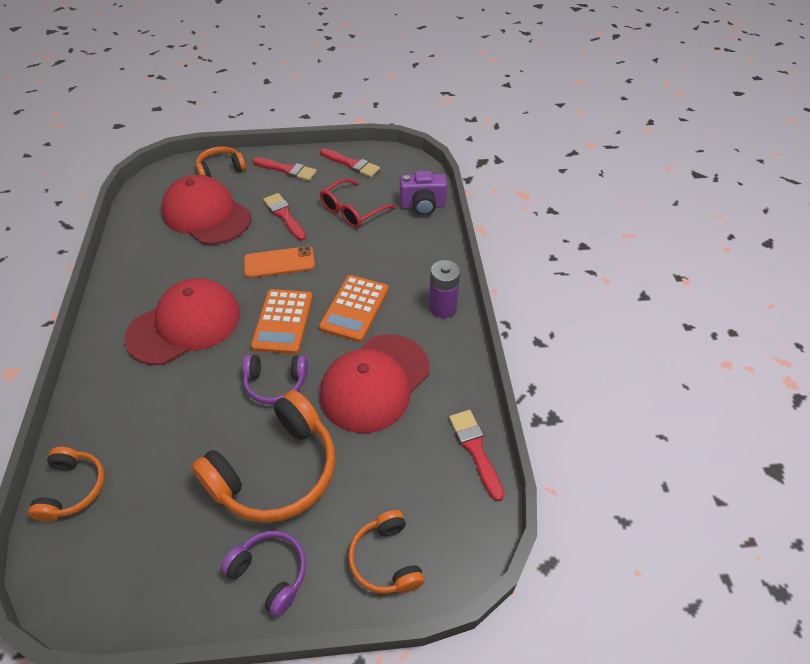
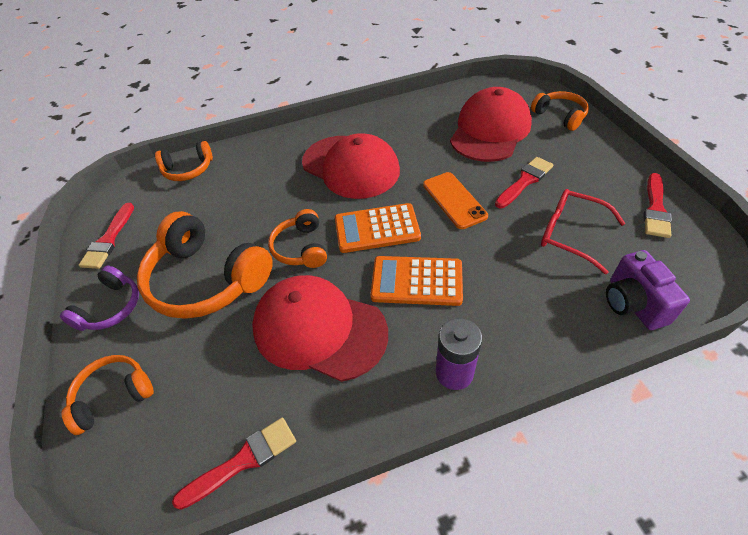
camera: 80 degrees right, 0 degrees up
purple headphones [243,355,308,404] -> orange headphones [268,209,327,268]
red brush [252,157,317,181] -> red brush moved to [79,203,134,269]

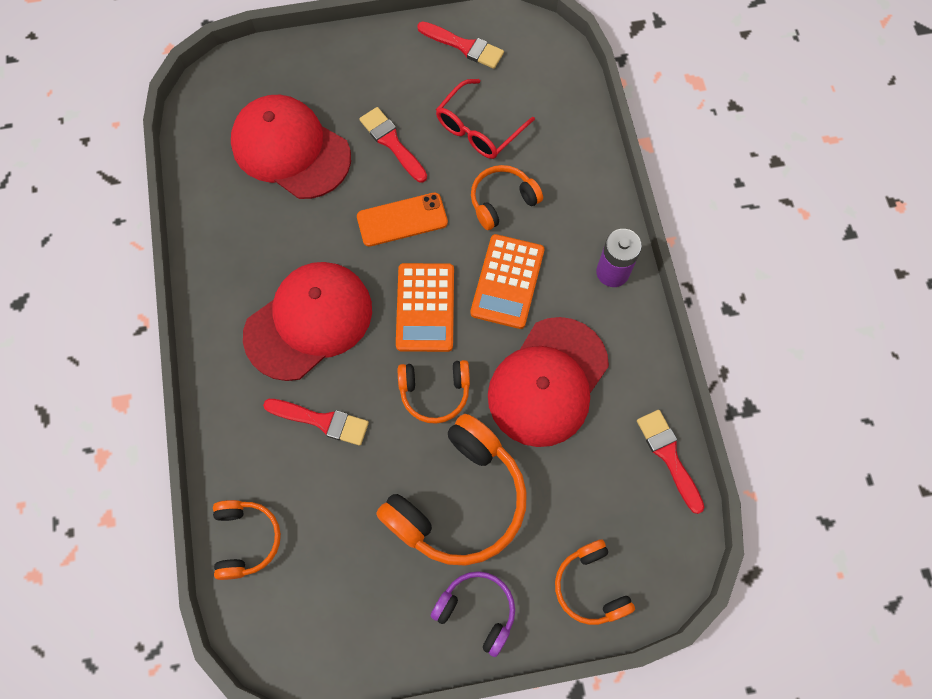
camera: 85 degrees left, 20 degrees up
red brush [79,203,134,269] -> red brush moved to [263,399,369,446]
orange headphones [531,91,589,131] -> orange headphones moved to [471,165,543,230]
purple camera [606,250,690,330] -> none

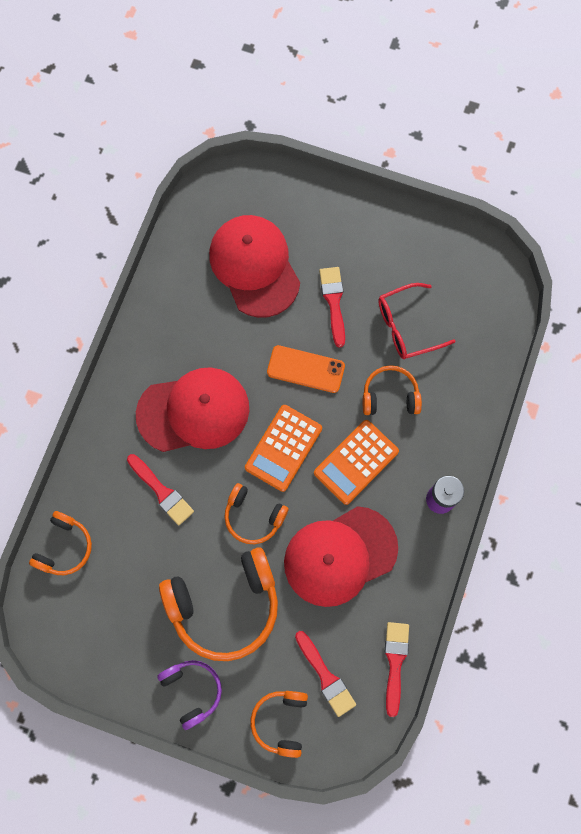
camera: 30 degrees right, 5 degrees up
red brush [417,21,504,69] -> red brush moved to [295,631,356,717]

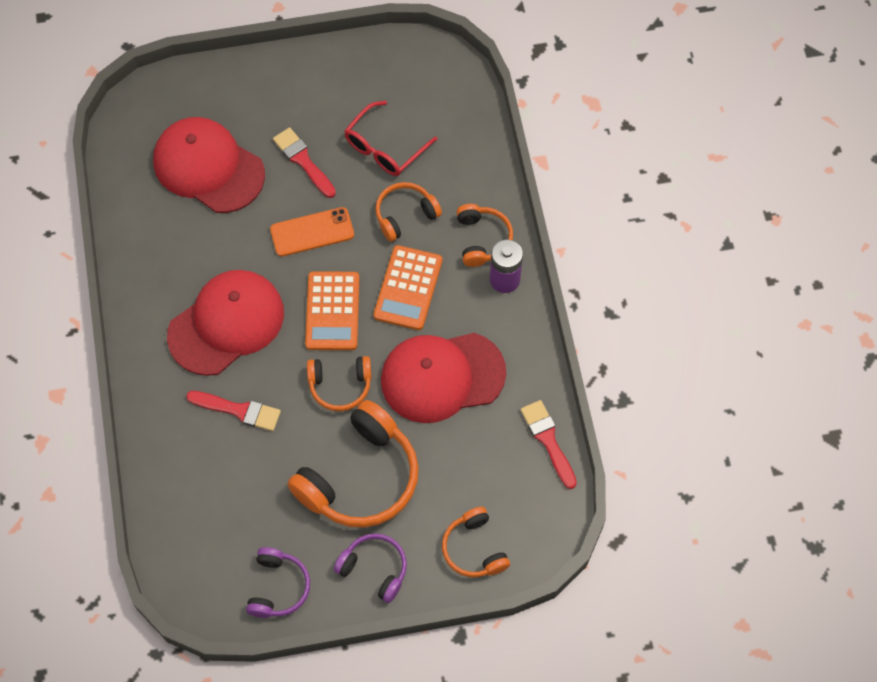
camera: 30 degrees left, 10 degrees down
orange headphones [29,511,92,575] -> orange headphones moved to [457,204,513,267]
red cap [284,506,398,607] -> red cap turned 45 degrees clockwise [381,333,506,423]
red brush [295,631,356,717] -> none
none -> purple headphones [246,547,310,618]

